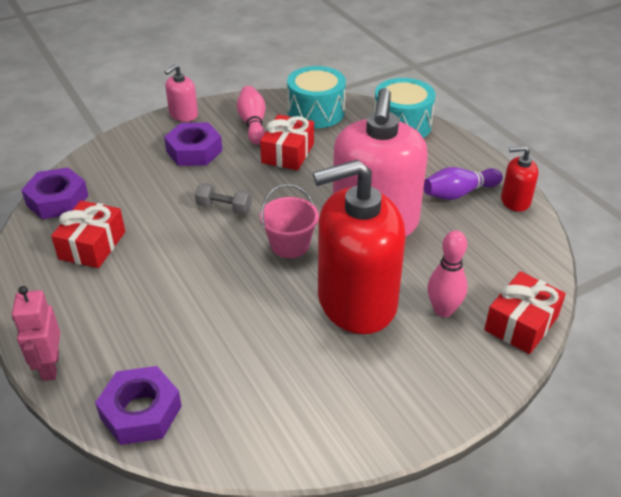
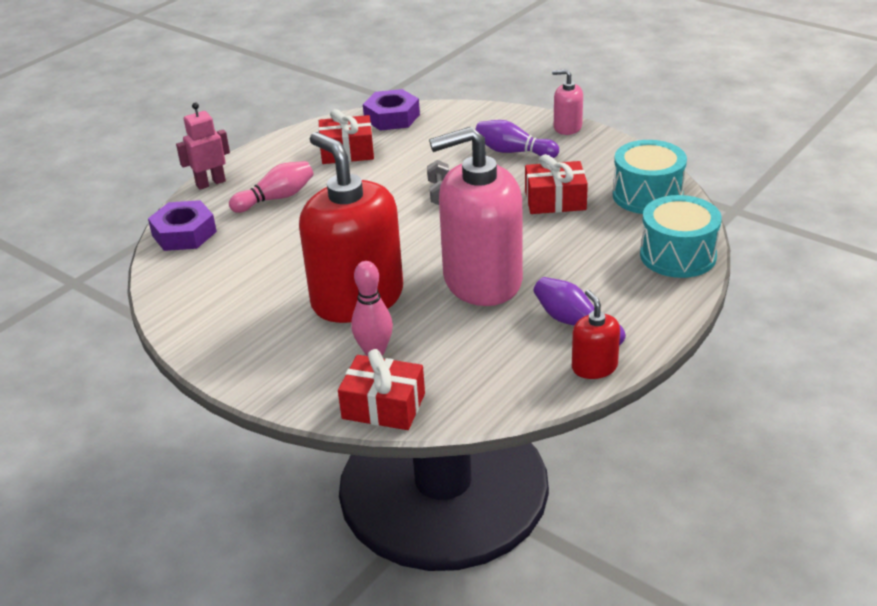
camera: 70 degrees right, 5 degrees down
purple nut [164,123,222,166] -> purple bowling pin [475,120,559,158]
pink bowling pin [237,86,266,145] -> pink bowling pin moved to [229,161,314,213]
pink bucket [260,184,319,258] -> none

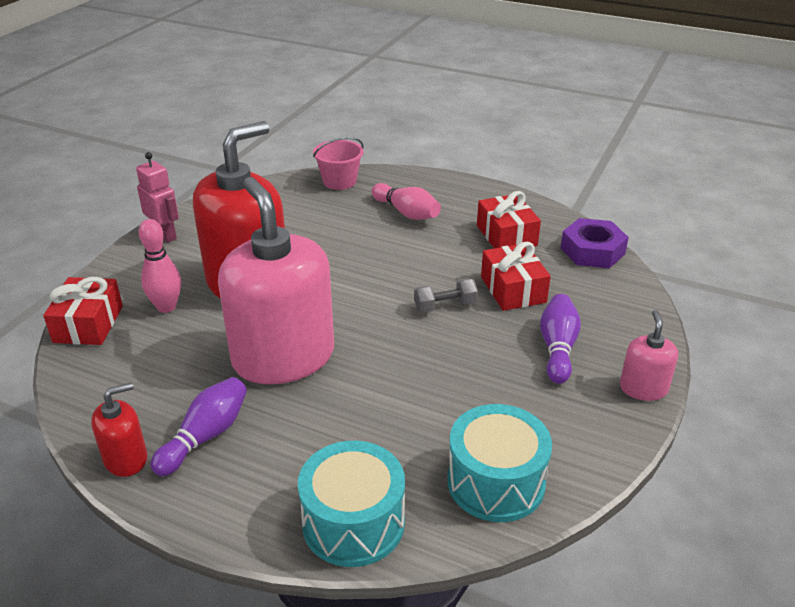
camera: 75 degrees right, 0 degrees up
purple nut [148,200,217,251] -> pink bucket [313,137,364,190]
pink robot [176,103,230,190] -> pink robot moved to [136,152,179,243]
red gift [525,154,588,214] -> red gift moved to [481,242,551,311]

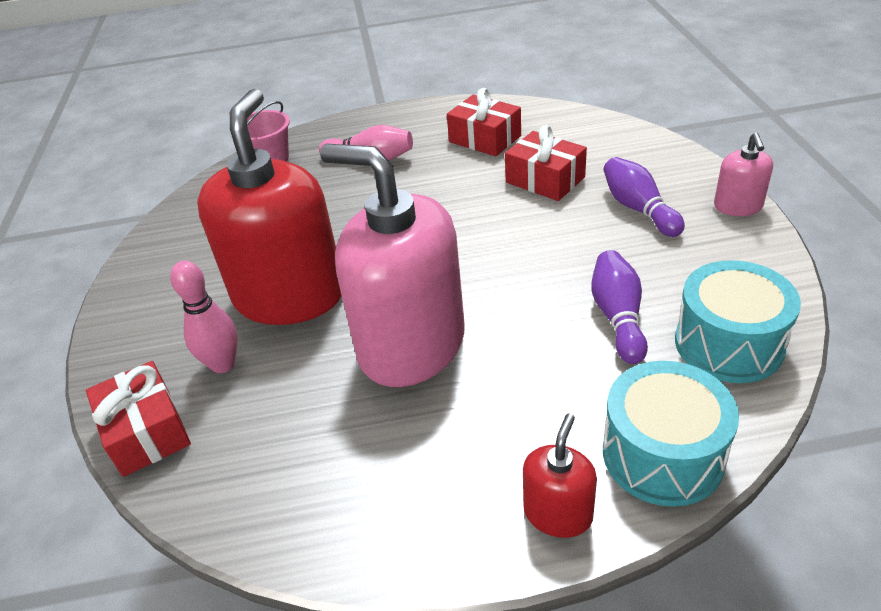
camera: 30 degrees left, 5 degrees up
red soap dispenser [91,383,147,477] -> red soap dispenser moved to [523,413,597,538]
pink robot [136,152,179,243] -> none
purple bowling pin [150,377,247,476] -> purple bowling pin moved to [591,250,648,364]
grey dumbbell [414,278,478,313] -> none
purple nut [561,218,629,268] -> none
pink soap dispenser [620,310,678,401] -> pink soap dispenser turned 150 degrees counterclockwise [714,133,773,216]

